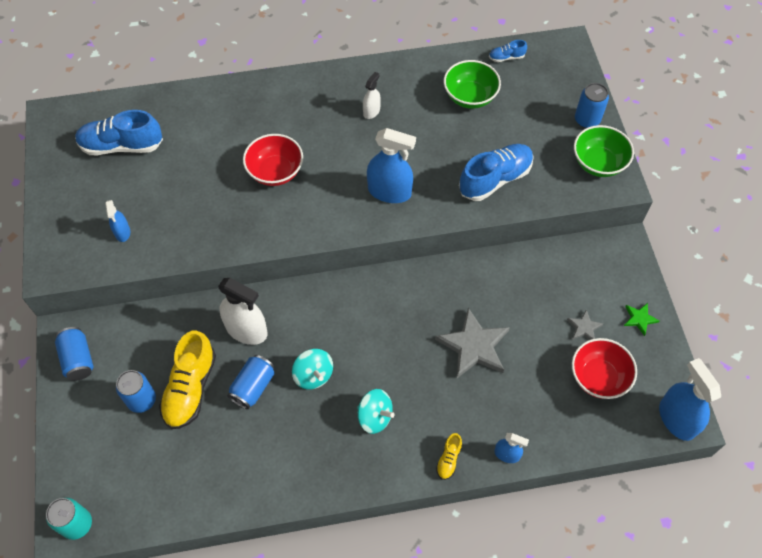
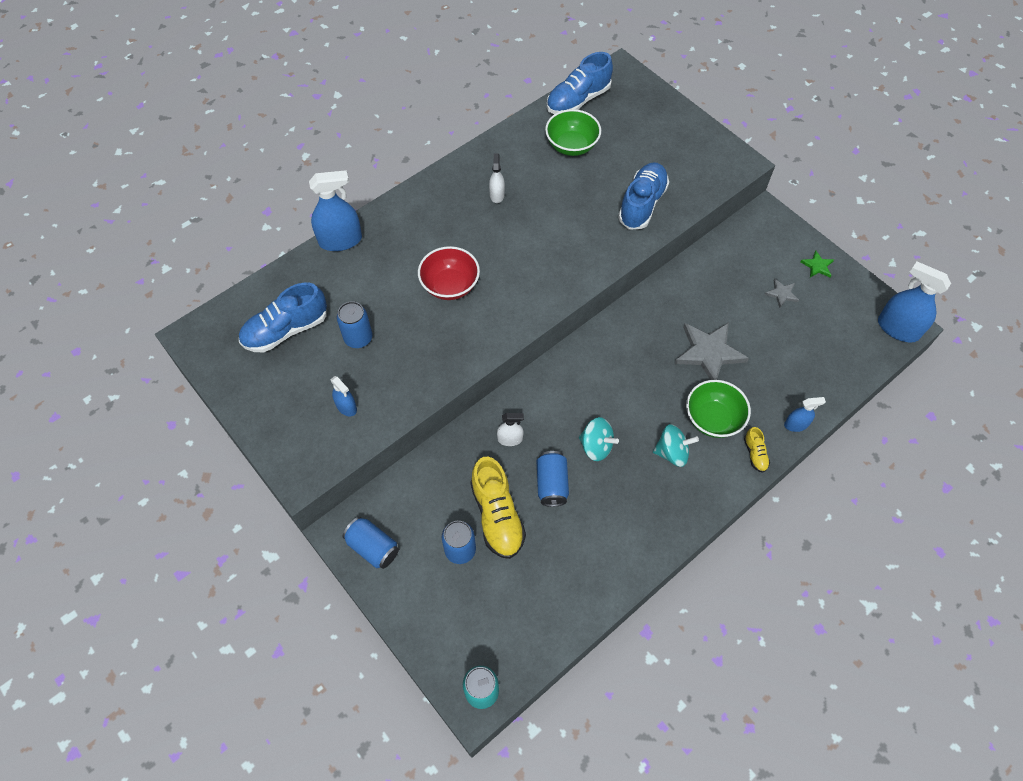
camera: 30 degrees left, 0 degrees up
white spray bottle [218,278,268,345] -> white spray bottle [497,413,524,446], size x0.53
blue spray bottle [367,128,416,203] -> blue spray bottle moved to [309,170,362,251]
blue shoe [489,40,527,62] -> blue shoe [546,52,613,114], size x2.14
red bowl [572,338,637,399] -> none
green bowl [574,125,634,177] -> green bowl moved to [686,380,751,438]
blue can [575,83,609,128] -> blue can moved to [337,301,373,348]

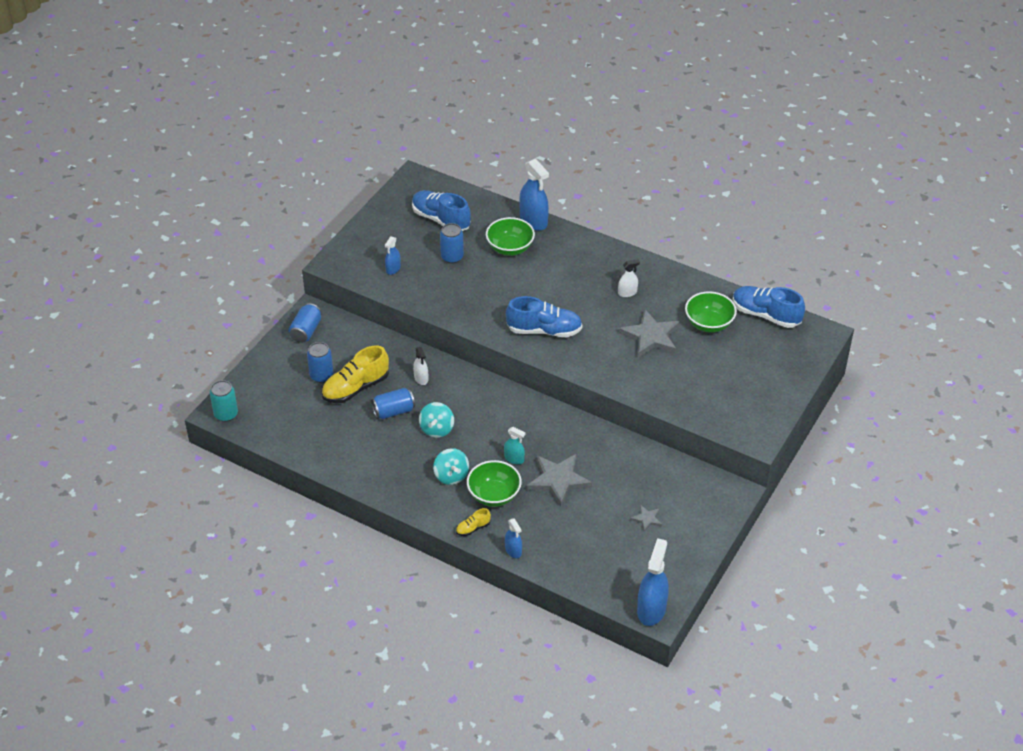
camera: 70 degrees right, 15 degrees down
red bowl [418,246,480,300] -> none
blue shoe [618,162,669,230] -> blue shoe moved to [506,296,582,337]
green star [800,250,834,277] -> none
none -> green bowl [486,217,535,256]
none -> turquoise spray bottle [504,427,525,464]
none -> grey star [619,310,680,357]

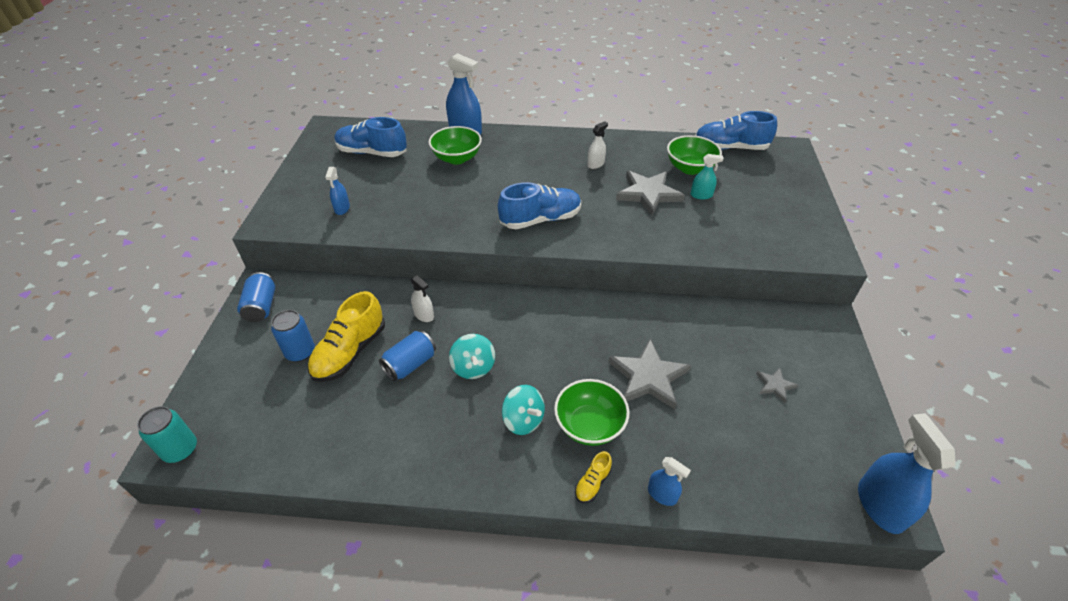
camera: 25 degrees left, 0 degrees up
blue can [440,223,464,264] -> none
turquoise spray bottle [504,427,525,464] -> turquoise spray bottle moved to [691,154,724,200]

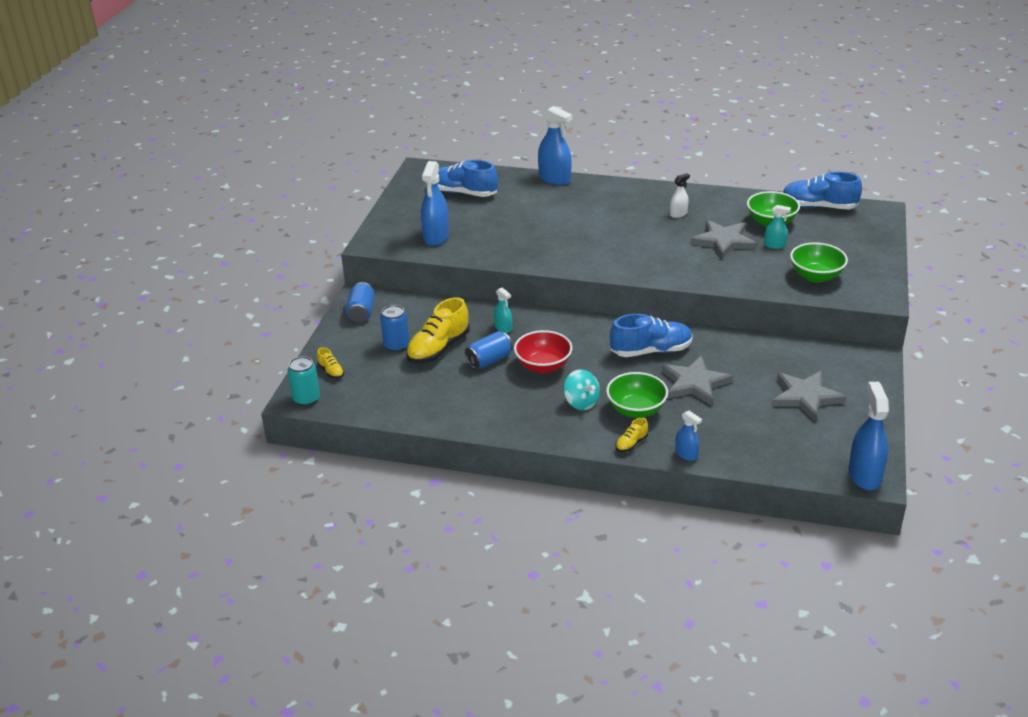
camera: 10 degrees right, 10 degrees down
blue spray bottle [325,167,350,215] -> blue spray bottle [421,161,449,246], size x1.87
white spray bottle [411,276,434,322] -> turquoise spray bottle [494,287,512,333]
green bowl [429,126,482,164] -> green bowl moved to [790,242,848,283]
turquoise spinning top [449,334,495,379] -> red bowl [514,330,572,373]
blue shoe [498,182,581,229] -> blue shoe moved to [610,314,693,357]
grey star [756,368,798,403] -> grey star [772,371,846,421], size x2.07
none -> yellow shoe [317,348,344,379]

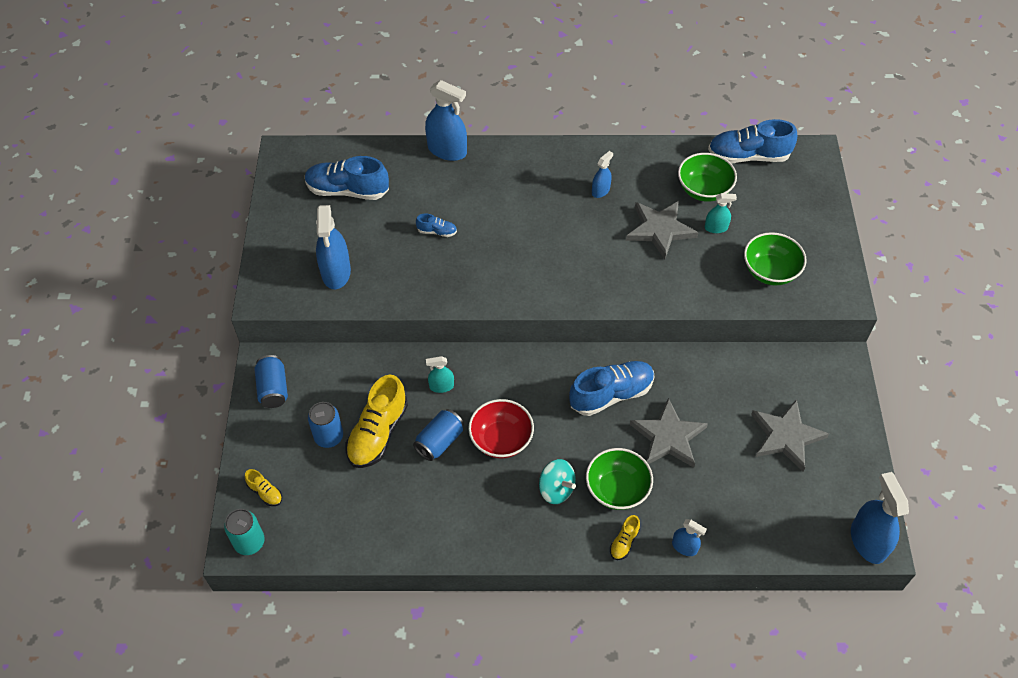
camera: 15 degrees left, 20 degrees up
turquoise spray bottle [494,287,512,333] -> turquoise spray bottle turned 135 degrees clockwise [426,356,454,393]
white spray bottle [670,173,690,218] -> blue spray bottle [592,151,613,198]
none -> blue shoe [416,213,457,237]

